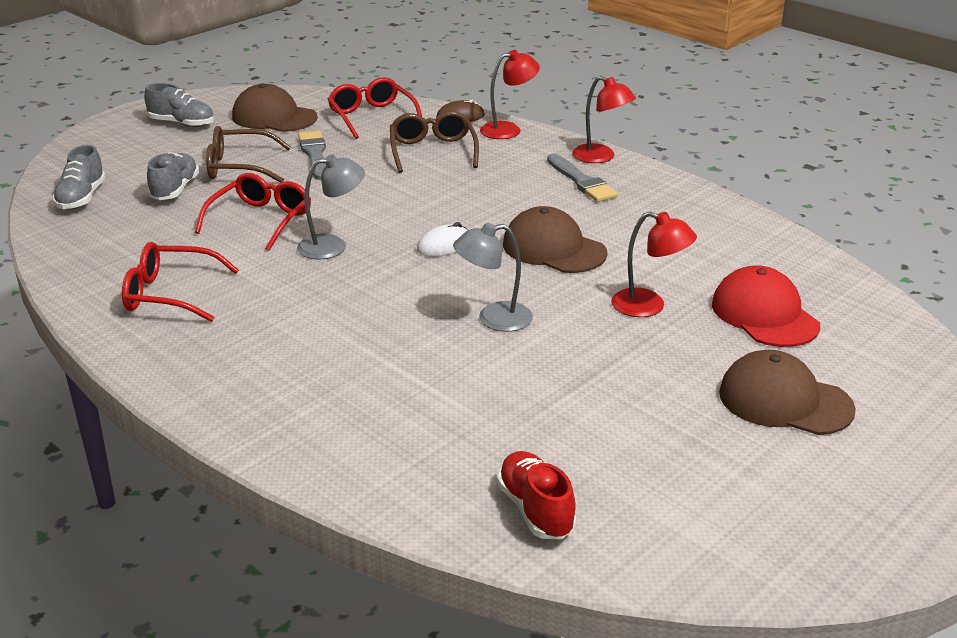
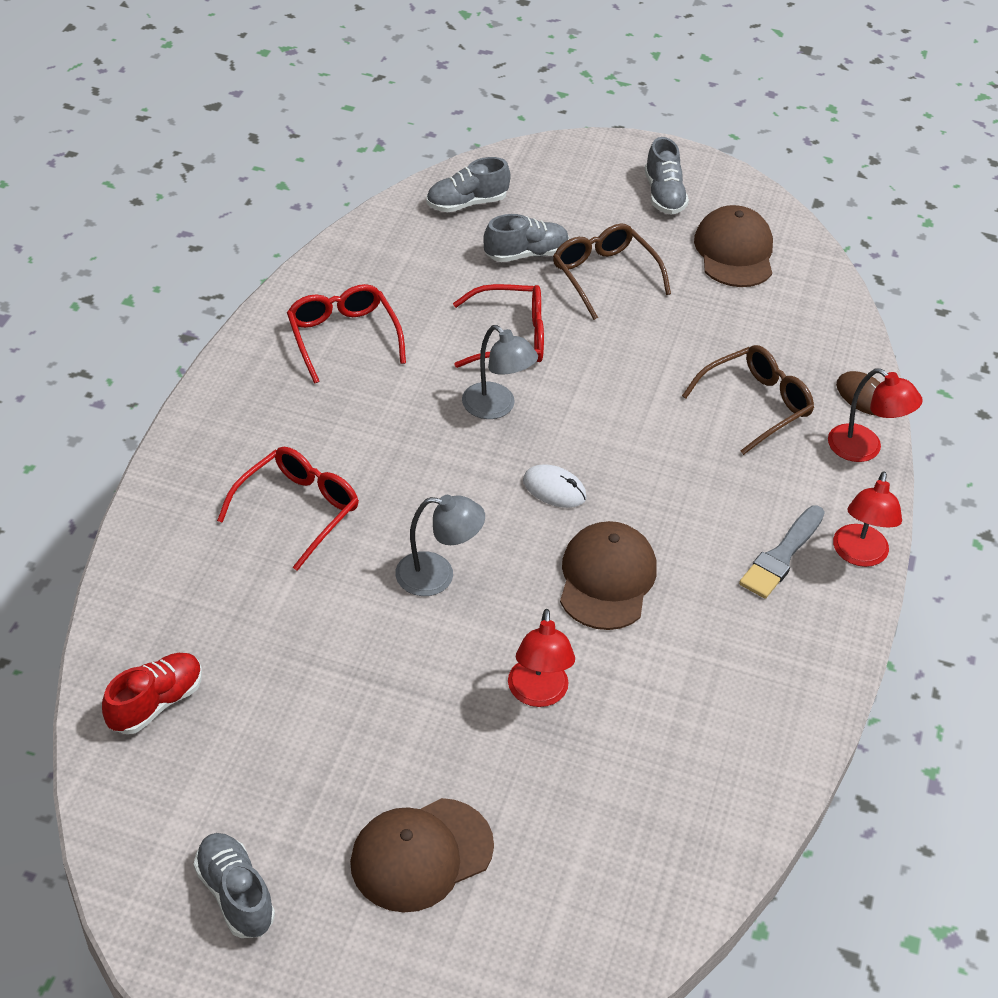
camera: 60 degrees right, 15 degrees up
grey brush [298,131,326,180] -> none
red glasses [328,77,422,139] -> red glasses moved to [217,447,359,571]
grey lamp [453,223,533,332] -> grey lamp turned 135 degrees clockwise [395,495,485,596]
red cap [712,265,820,347] -> none
brown cap [719,350,856,435] -> brown cap turned 120 degrees counterclockwise [350,798,494,913]
none -> grey shoe [194,833,275,938]

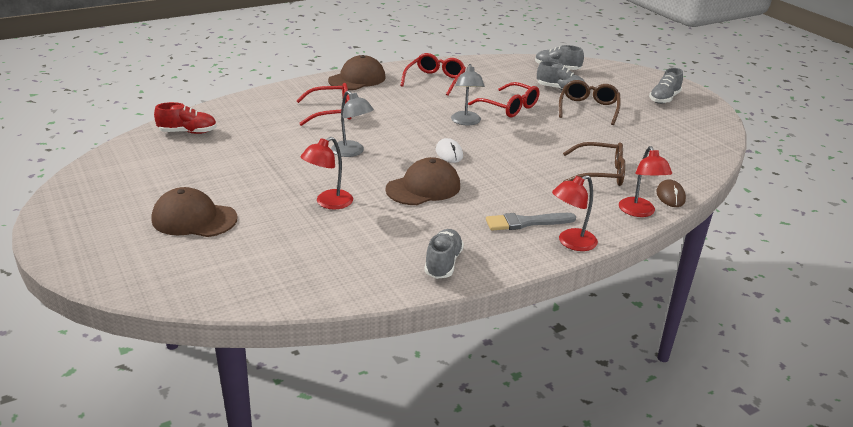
camera: 45 degrees right, 15 degrees down
grey shoe [194,833,275,938] -> grey shoe moved to [424,229,464,279]
brown cap [694,205,773,287] -> brown cap moved to [328,55,386,90]

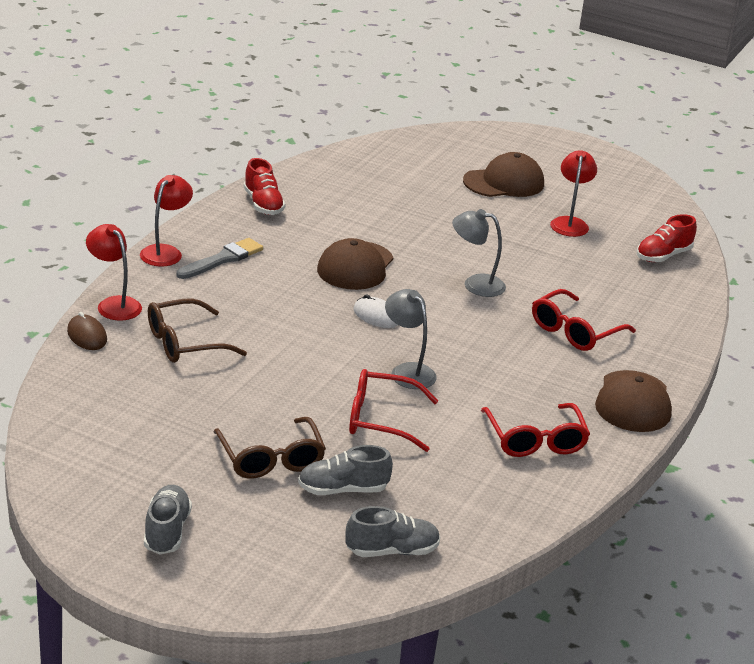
camera: 145 degrees right, 0 degrees up
red lamp [301,137,353,209] -> red lamp moved to [550,150,597,237]
grey shoe [424,229,464,279] -> red shoe [244,158,286,215]

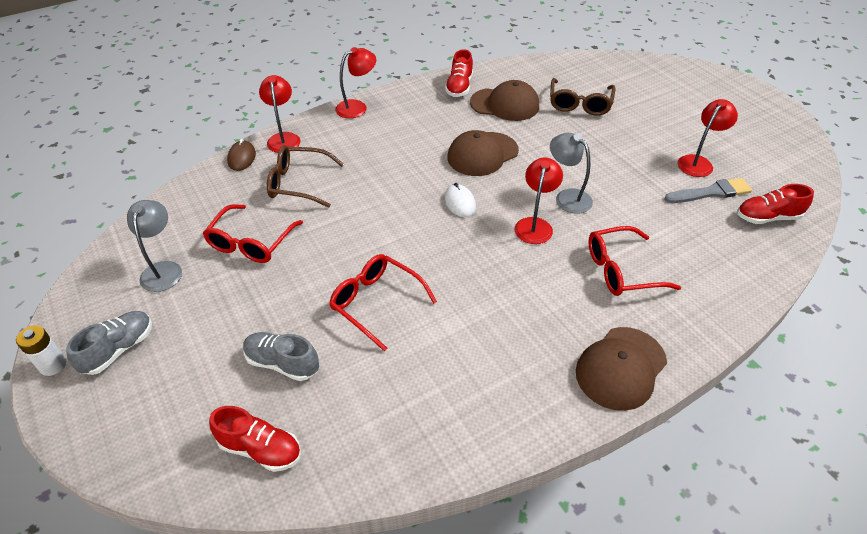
camera: 35 degrees right, 15 degrees up
grey brush [176,238,263,279] -> grey brush moved to [665,178,752,203]
brown glasses [213,417,326,479] -> brown glasses moved to [550,78,615,116]
grey shoe [345,506,440,557] -> red shoe [209,406,301,472]
grey lamp [385,289,437,389] -> grey lamp moved to [127,200,182,292]
brown cap [463,152,544,197] -> brown cap moved to [470,80,539,121]
red glasses [481,403,590,457] -> red glasses moved to [203,204,303,263]
none -> white battery [16,325,66,376]
none -> red lamp [514,157,563,244]

